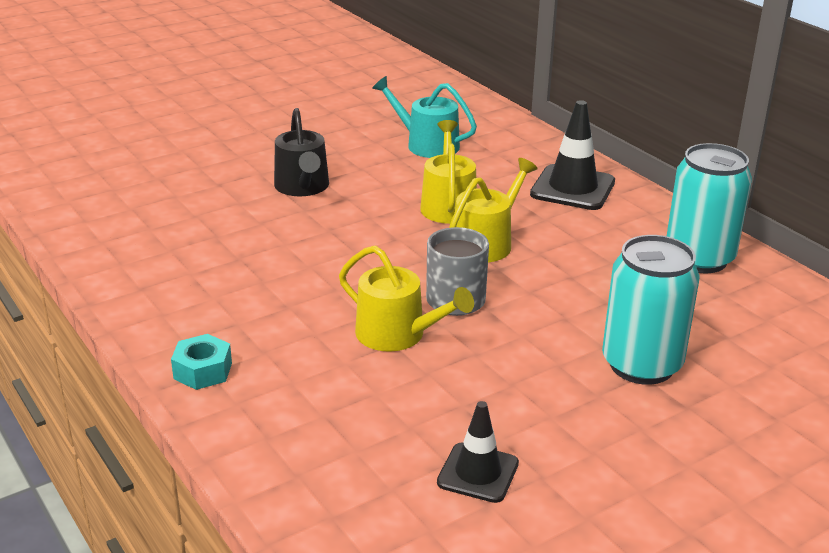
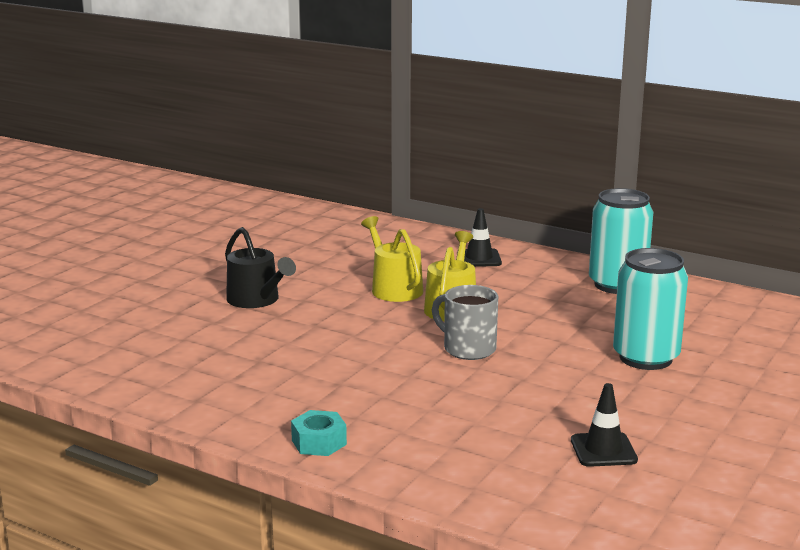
camera: 25 degrees left, 10 degrees down
yellow watering can [339,246,474,352] -> none
turquoise watering can [372,76,477,158] -> none
black traffic cone [530,100,615,210] -> black traffic cone [457,208,502,267], size x0.65

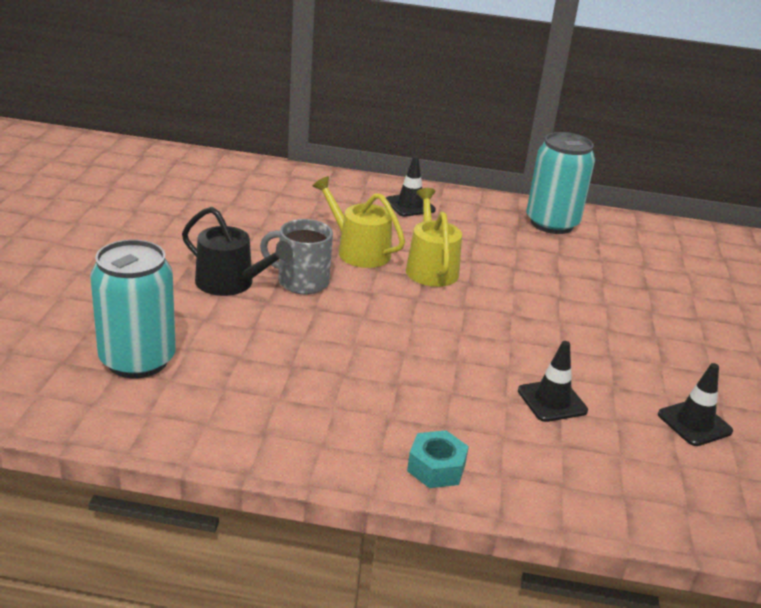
camera: 25 degrees left, 10 degrees up
grey mug [432,285,498,360] -> grey mug moved to [260,219,333,295]
turquoise can [613,248,688,370] -> turquoise can moved to [90,240,176,379]
none -> black traffic cone [518,341,588,422]

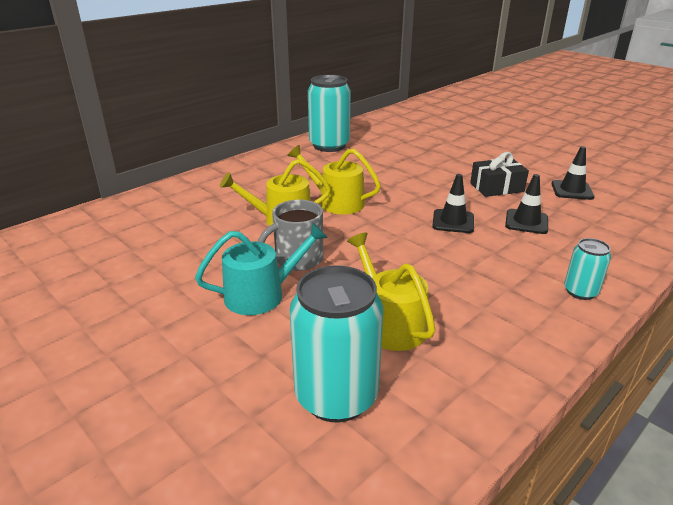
camera: 50 degrees left, 0 degrees up
black watering can [182,207,293,296] -> turquoise watering can [195,222,328,315]
black traffic cone [386,157,436,217] -> black traffic cone moved to [432,174,474,233]
turquoise nut [407,430,469,488] -> turquoise can [564,238,611,300]
none -> yellow watering can [347,232,436,351]
none -> black gift [470,152,529,197]

